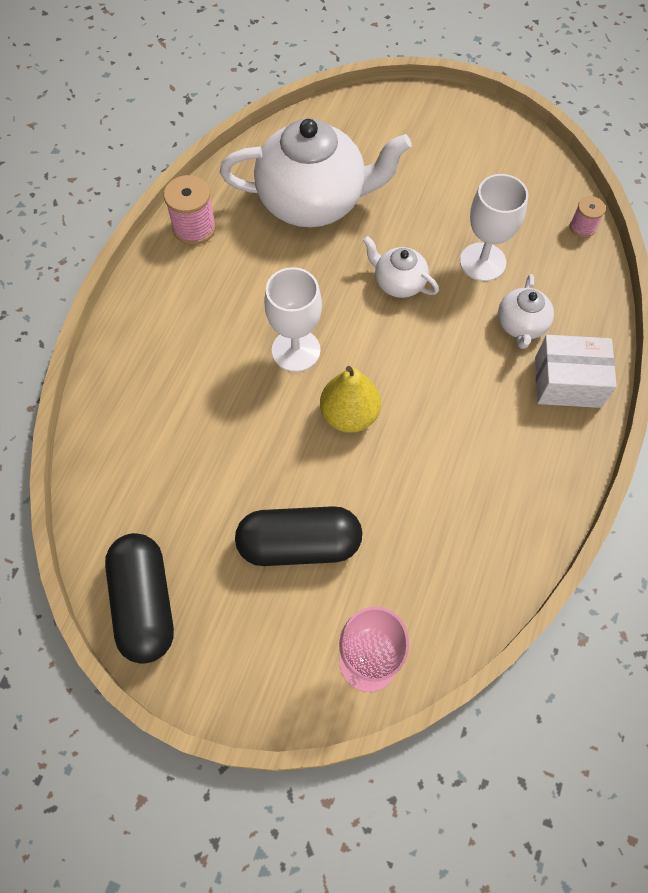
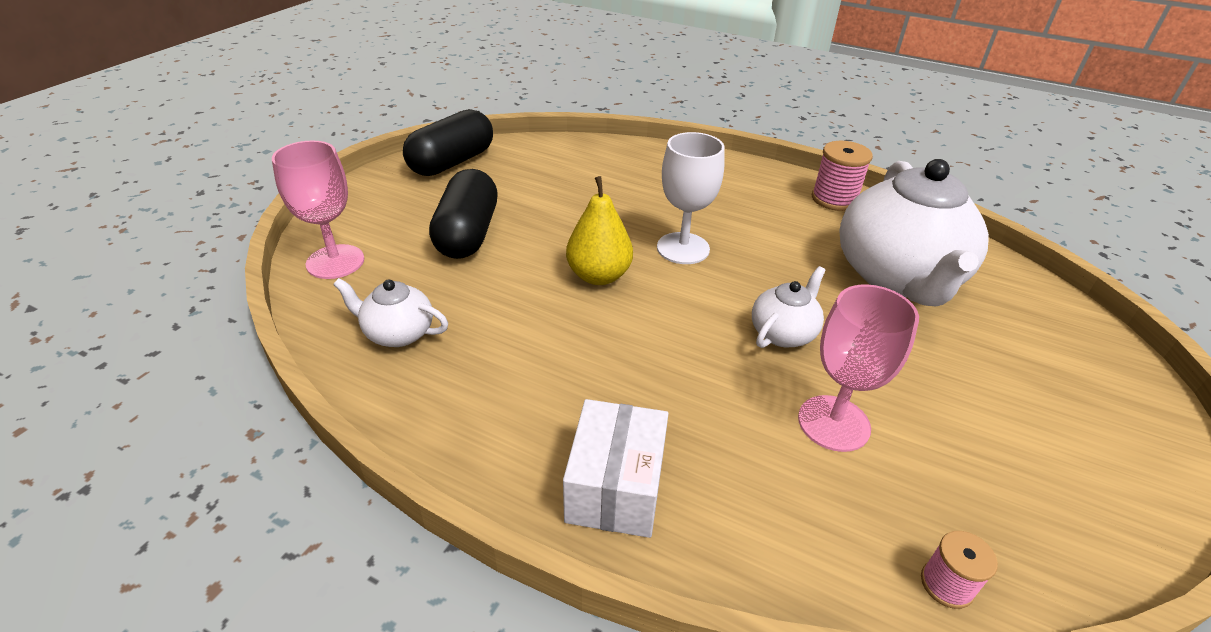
camera: 95 degrees right, 25 degrees down
black capsule [105,533,174,664] -> black capsule turned 45 degrees counterclockwise [403,109,493,176]
white goblet [460,174,528,281] -> pink goblet [798,284,919,452]
white teapot [498,274,554,349] -> white teapot moved to [333,278,448,347]

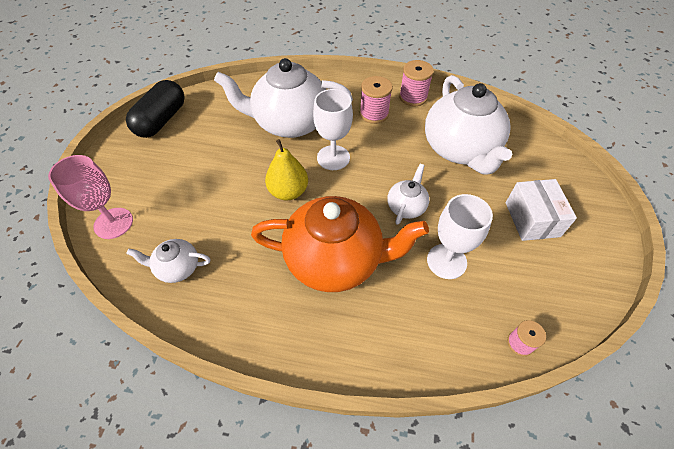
camera: 15 degrees left, 15 degrees up
black capsule [429,169,498,259] -> none
white box [563,399,669,538] -> white box moved to [506,179,577,241]
pink goblet [798,284,919,452] -> white goblet [427,194,493,279]
none -> white teapot [214,58,353,138]
none -> orange teapot [251,196,429,292]
none -> pink spool [360,76,393,124]

